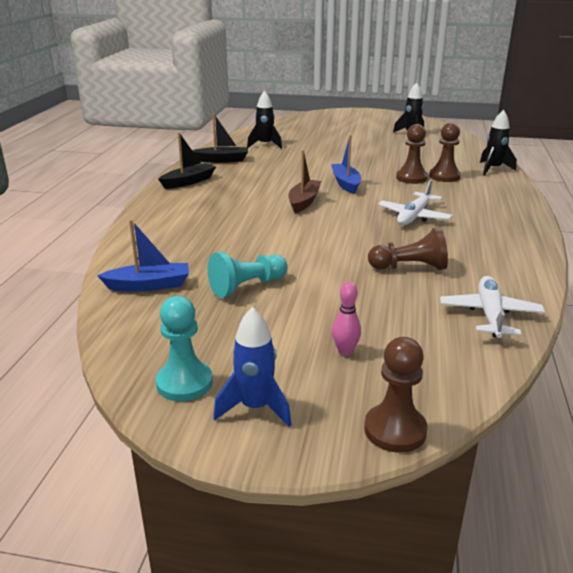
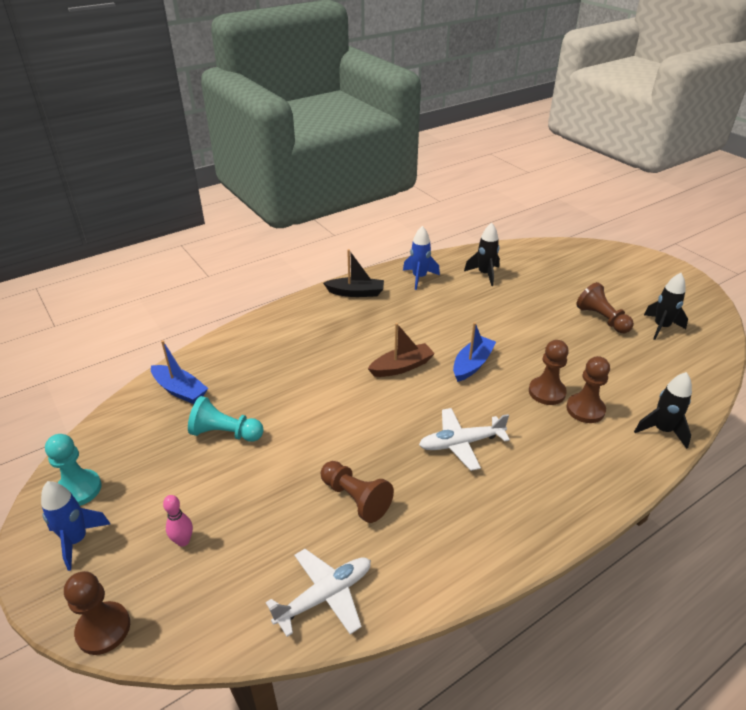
camera: 45 degrees right, 10 degrees up
black boat [192,113,248,163] -> blue rocket [403,226,440,290]
none -> brown pawn [576,282,634,333]

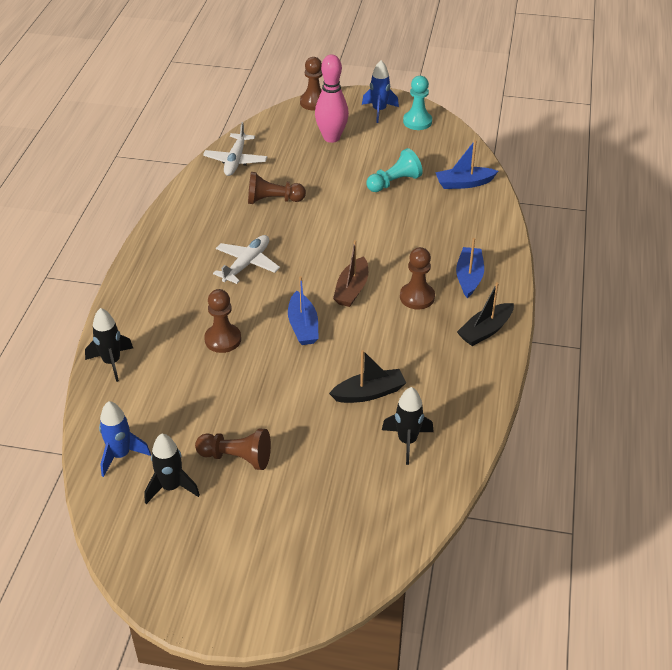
camera: 135 degrees right, 5 degrees up
pink bowling pin [163,495,193,546] -> pink bowling pin [315,55,349,143], size x2.05
blue rocket [403,226,440,290] -> blue rocket moved to [99,401,151,477]
brown pawn [566,356,610,423] -> brown pawn moved to [400,247,435,309]
none -> black boat [329,350,406,403]
none -> blue boat [456,238,484,298]

